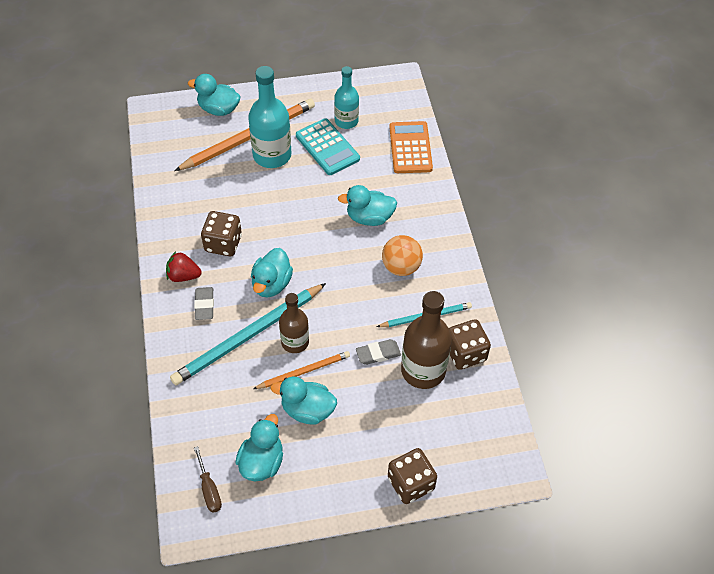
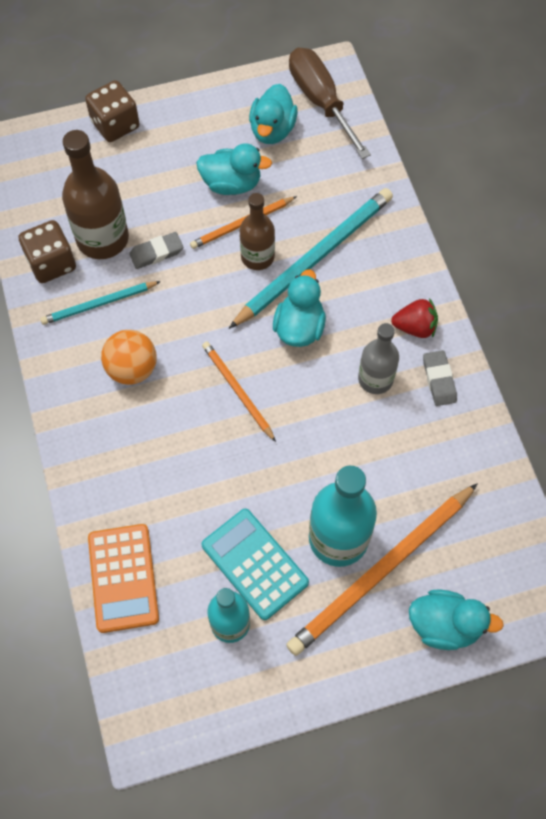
camera: 175 degrees right, 10 degrees up
grey eraser [194,287,214,320] -> grey eraser moved to [423,350,457,406]
brown screwdriver [194,446,222,513] -> brown screwdriver [289,47,371,159], size x1.95
brown dice [201,211,242,256] -> grey bottle [358,323,399,394]
turquoise duck [338,185,397,226] -> none
none -> orange pencil [202,341,276,442]

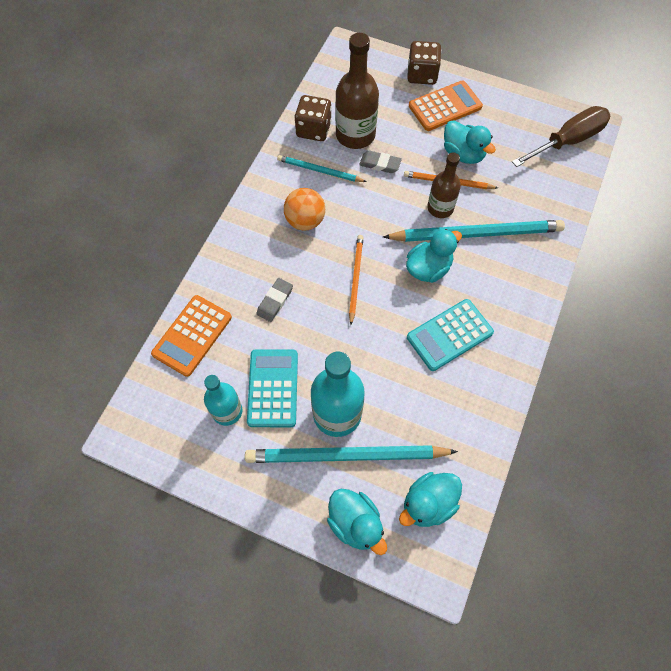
camera: 40 degrees right, 0 degrees up
turquoise duck [249,84,298,144] -> turquoise duck moved to [399,472,462,527]
orange pencil [286,484,477,656] -> turquoise pencil [245,445,458,463]
brown screwdriver [289,47,371,159] -> brown screwdriver turned 45 degrees clockwise [512,106,610,167]
grey bottle [358,323,399,394] -> turquoise calculator [407,299,494,371]
red strawberry [391,298,438,338] -> none
grey eraser [423,350,457,406] -> grey eraser moved to [256,278,293,322]
none -> orange calculator [409,81,483,131]

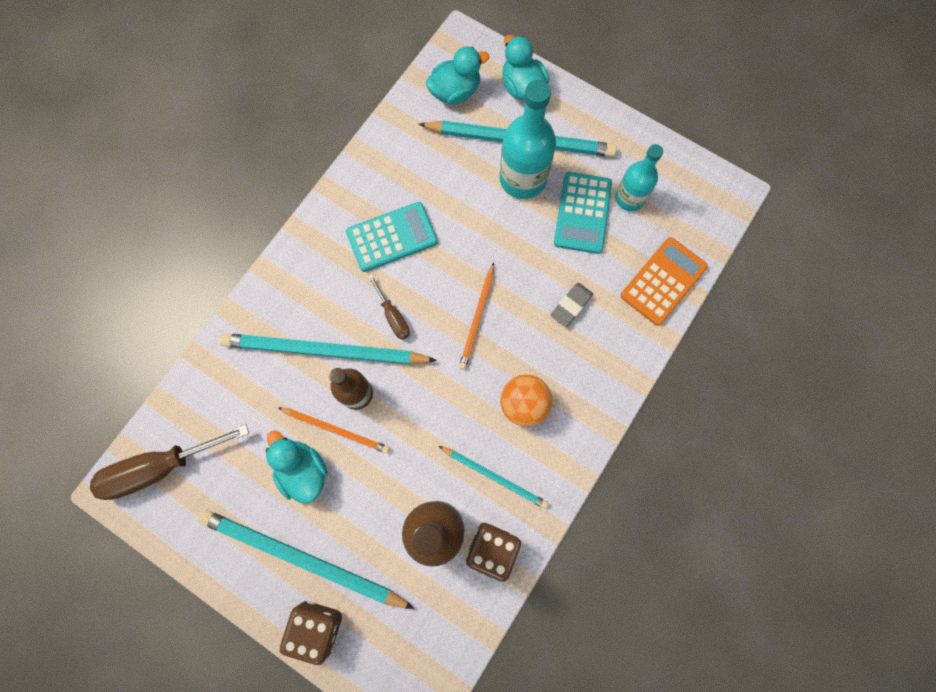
camera: 170 degrees left, 10 degrees up
grey eraser [359,151,402,173] -> none
turquoise duck [406,229,462,283] -> brown screwdriver [368,274,410,340]
orange calculator [409,81,483,131] -> turquoise pencil [198,510,414,609]

